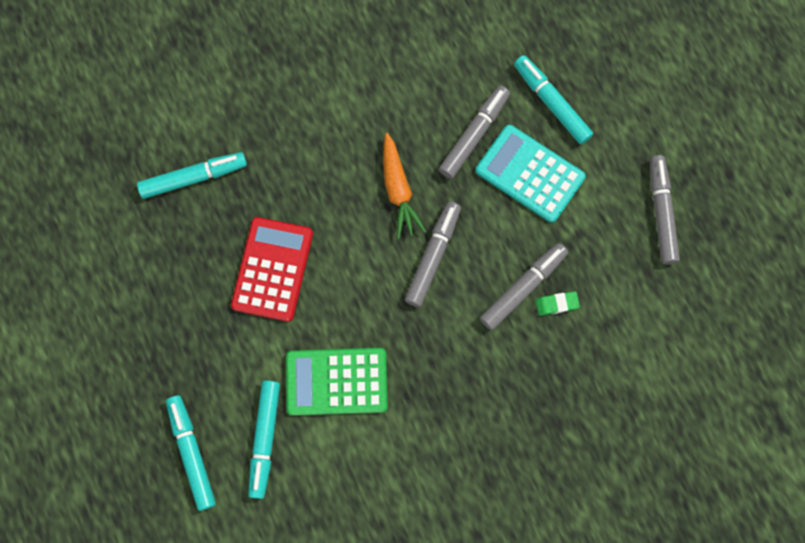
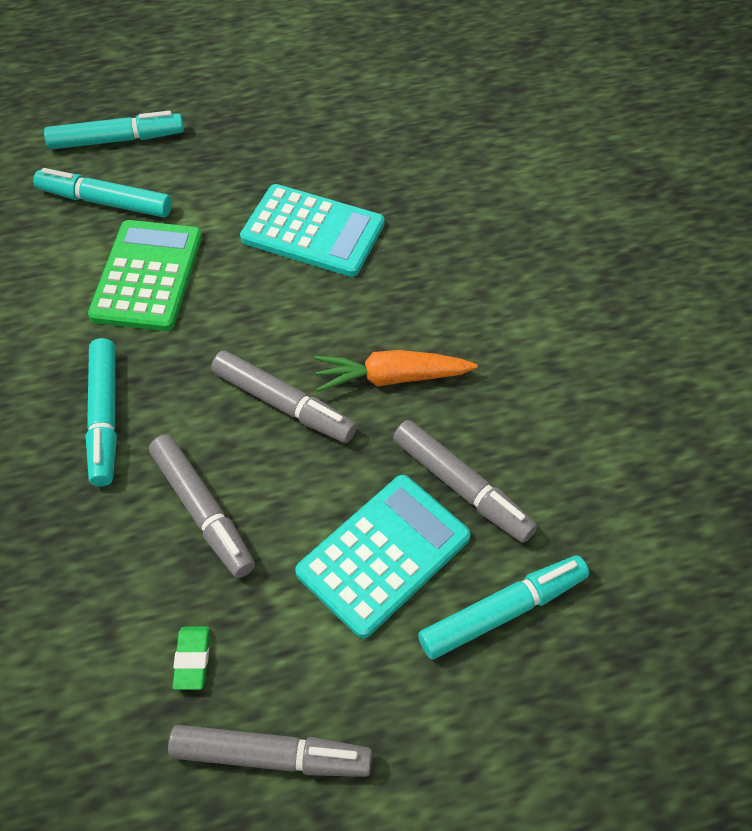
camera: 100 degrees right, 20 degrees down
turquoise marker [137,152,247,199] -> turquoise marker moved to [85,338,117,486]
red calculator [231,217,313,322] -> turquoise calculator [240,184,385,277]
green eraser [536,291,580,316] -> green eraser moved to [173,627,210,690]

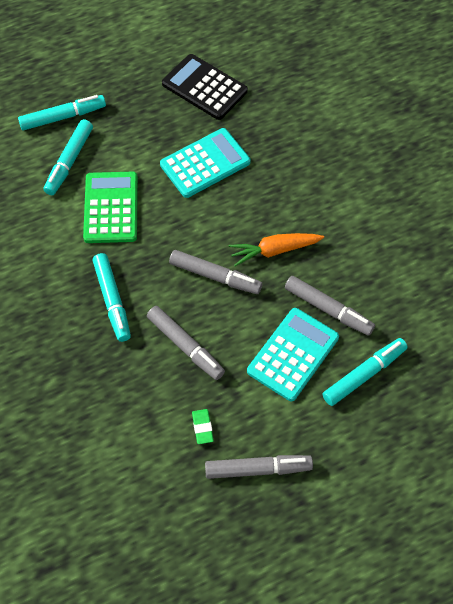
camera: 10 degrees left, 5 degrees up
turquoise marker [33,168,172,218] -> turquoise marker turned 75 degrees counterclockwise [44,119,93,195]
turquoise calculator [240,184,385,277] -> turquoise calculator turned 45 degrees counterclockwise [160,128,250,198]
none -> black calculator [162,54,248,120]

